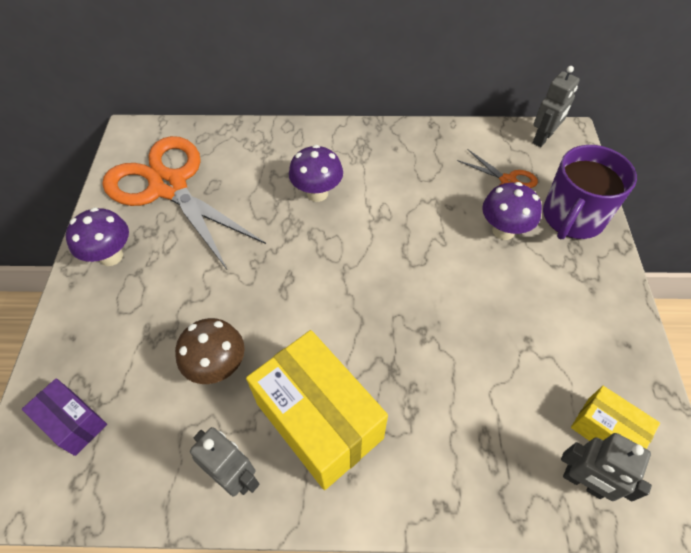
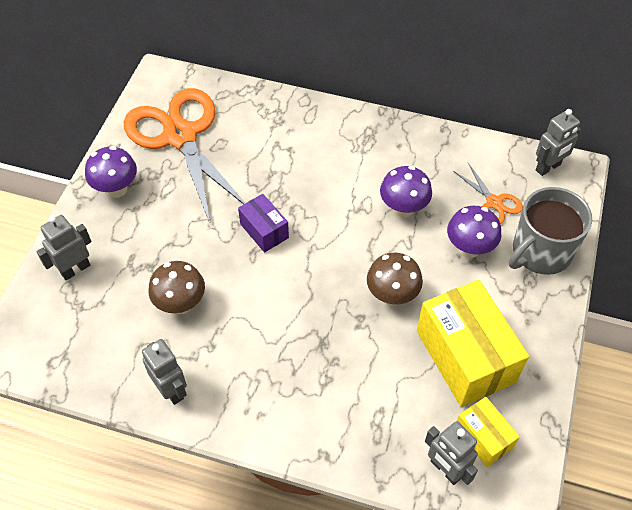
camera: 15 degrees right, 0 degrees up
purple box [22,378,107,456] -> purple box moved to [238,194,289,253]
yellow box [246,330,388,490] -> yellow box moved to [417,280,529,407]
purple mushroom [289,145,343,202] -> purple mushroom moved to [380,166,432,217]
purple mug [543,145,637,239] -> grey mug [509,187,592,275]
none -> grey robot [37,215,91,280]
none -> brown mushroom [367,253,423,306]

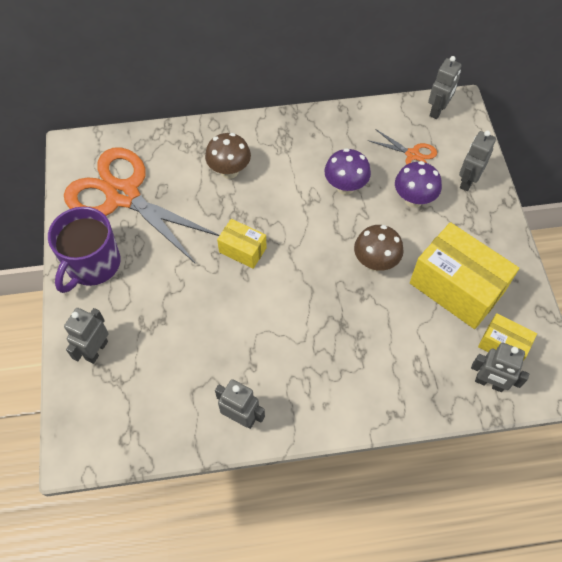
camera: 25 degrees left, 5 degrees up
purple mushroom [85,146,137,198] -> purple mug [48,207,121,293]
brown mushroom [148,261,205,314] -> brown mushroom moved to [205,133,251,179]
purple box [238,194,289,253] -> yellow box [217,219,267,269]
grey mug [509,187,592,275] -> grey robot [459,131,496,191]

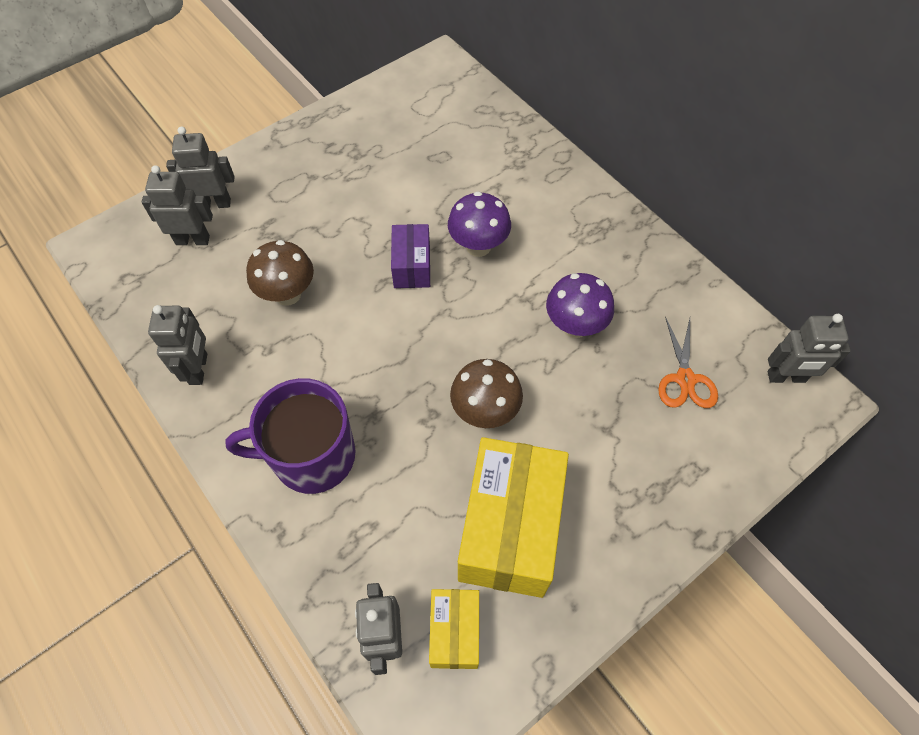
camera: 60 degrees right, 0 degrees up
purple mug [48,207,121,293] -> purple mug moved to [225,378,356,494]
orange scissors [64,147,220,263] -> none
brown mushroom [205,133,251,179] -> brown mushroom moved to [246,240,314,306]
yellow box [217,219,267,269] -> purple box [391,224,430,288]
purple mushroom [395,161,442,208] -> purple mushroom moved to [448,191,511,257]
grey robot [459,131,496,191] -> grey robot moved to [142,165,213,245]

